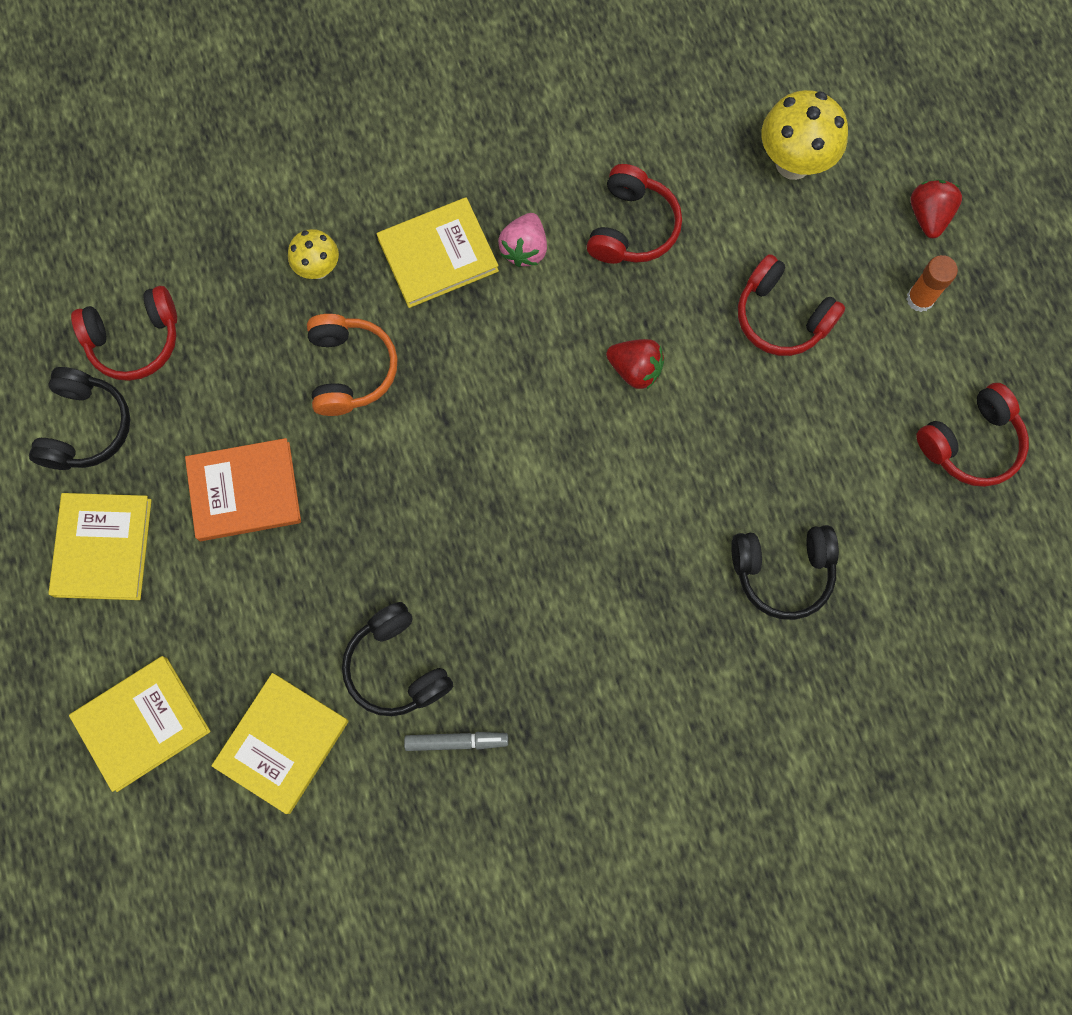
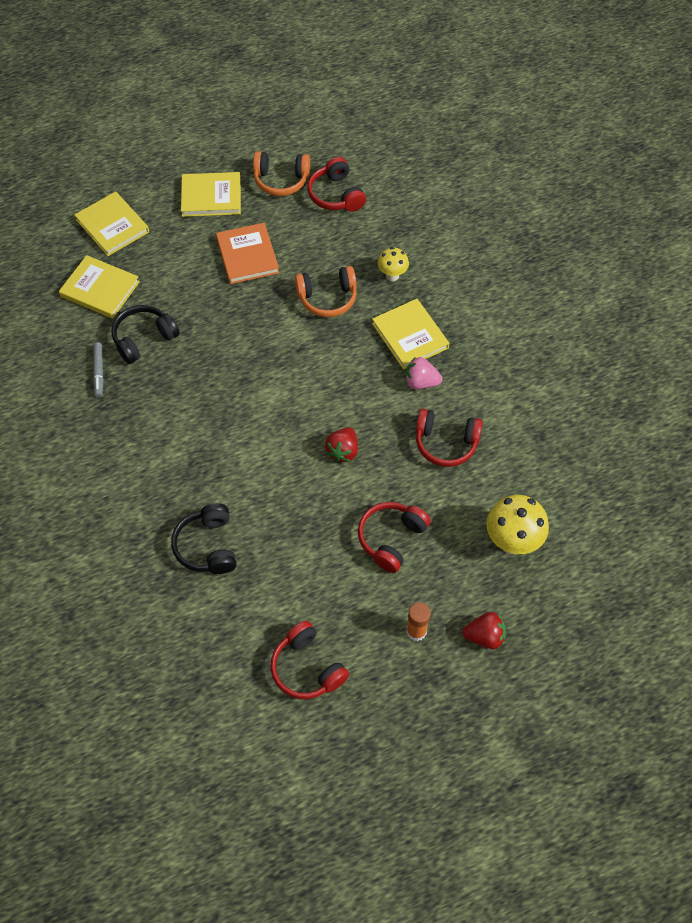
camera: 85 degrees right, 15 degrees down
black headphones [29,367,130,470] -> orange headphones [253,151,310,196]

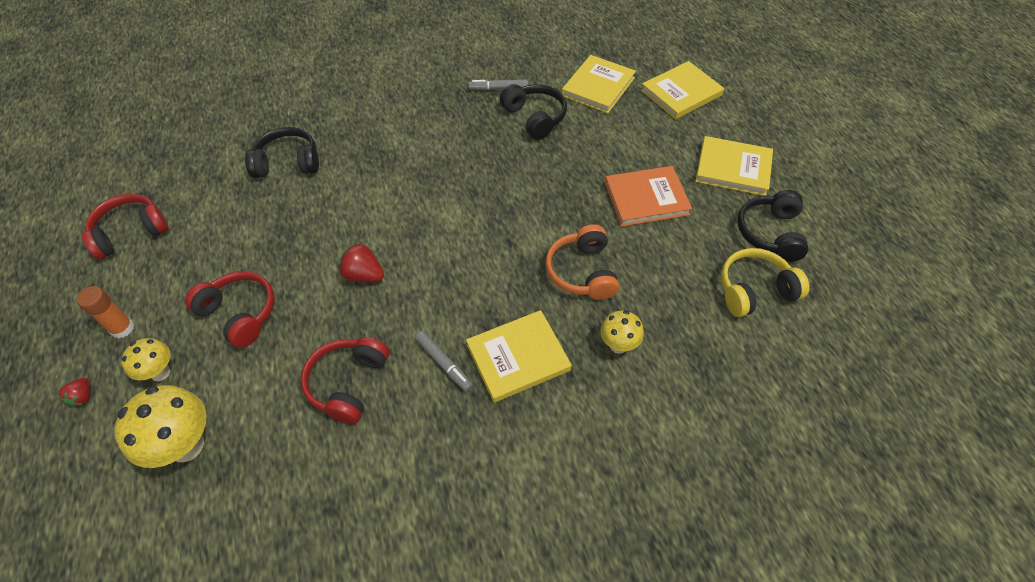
camera: 95 degrees right, 5 degrees down
yellow book [181,172,241,217] -> yellow book turned 75 degrees counterclockwise [695,136,773,196]
orange headphones [253,151,310,196] -> black headphones [737,190,808,262]
red headphones [308,157,366,212] -> yellow headphones [721,248,810,317]
pink strawberry [405,357,443,389] -> grey marker [415,331,473,392]
red strawberry [462,612,506,649] -> red strawberry [58,378,90,408], size x0.61
none -> yellow mushroom [121,338,170,381]

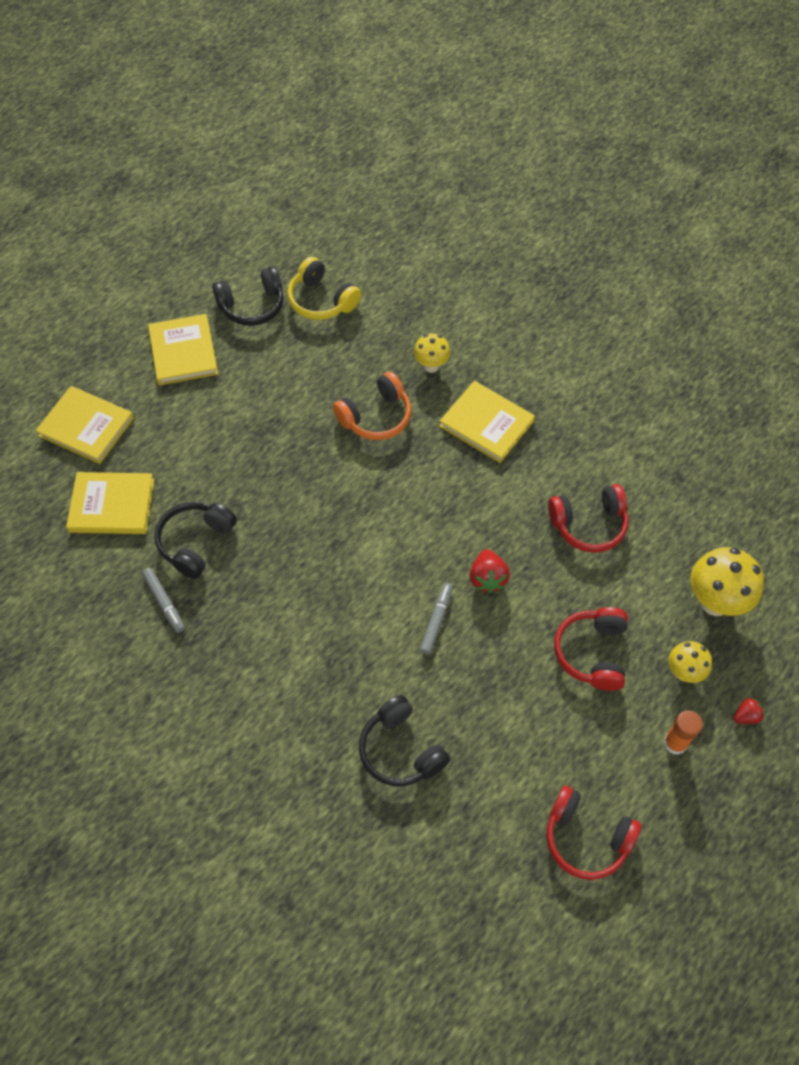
camera: 120 degrees left, 5 degrees up
grey marker [415,331,473,392] -> grey marker moved to [420,583,453,655]
orange book [605,166,692,227] -> none

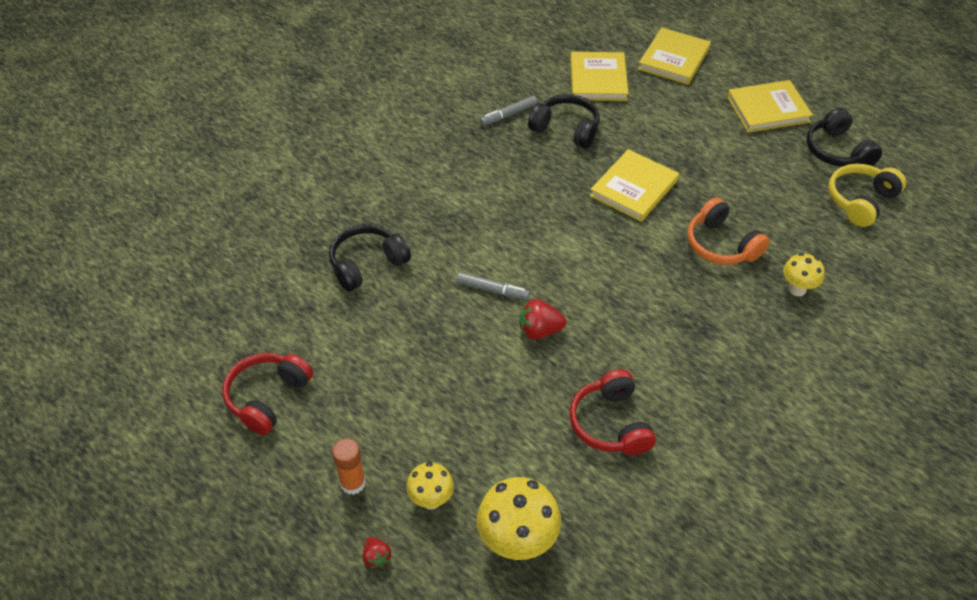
camera: 90 degrees right, 10 degrees down
yellow book [439,381,535,463] -> yellow book moved to [590,149,679,222]
red headphones [554,607,628,691] -> none

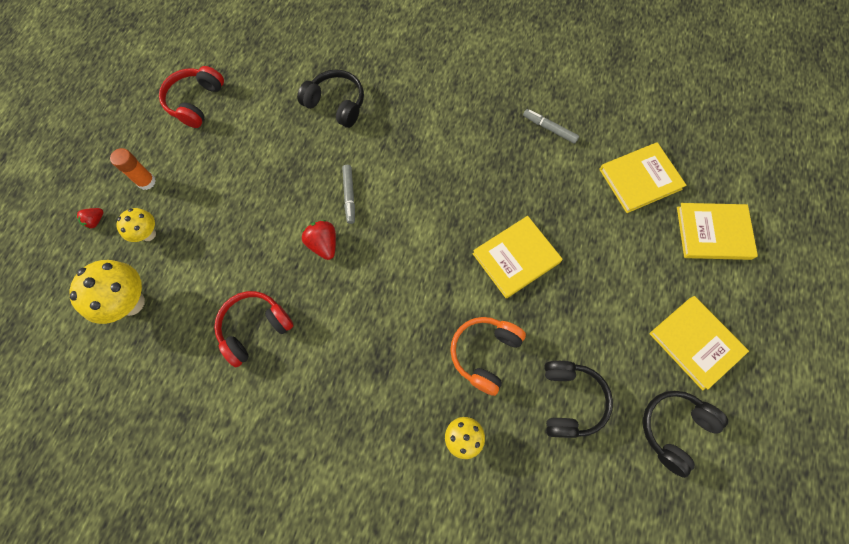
camera: 65 degrees right, 20 degrees up
red headphones [223,353,313,435] -> red headphones turned 75 degrees counterclockwise [159,66,224,128]
black headphones [528,94,600,148] -> black headphones moved to [545,361,613,438]
yellow book [590,149,679,222] -> yellow book turned 45 degrees counterclockwise [473,216,562,298]
yellow headphones [828,164,906,227] -> none

